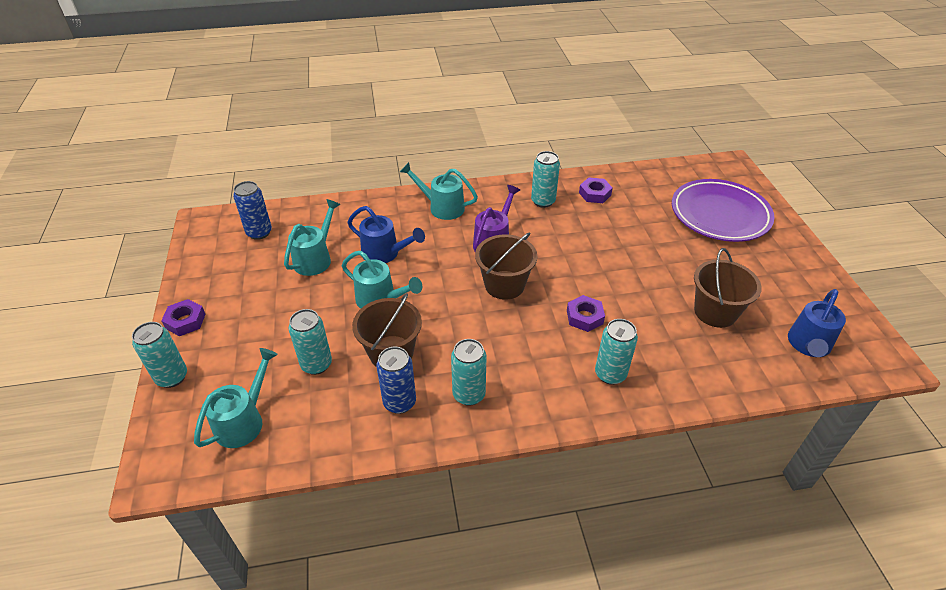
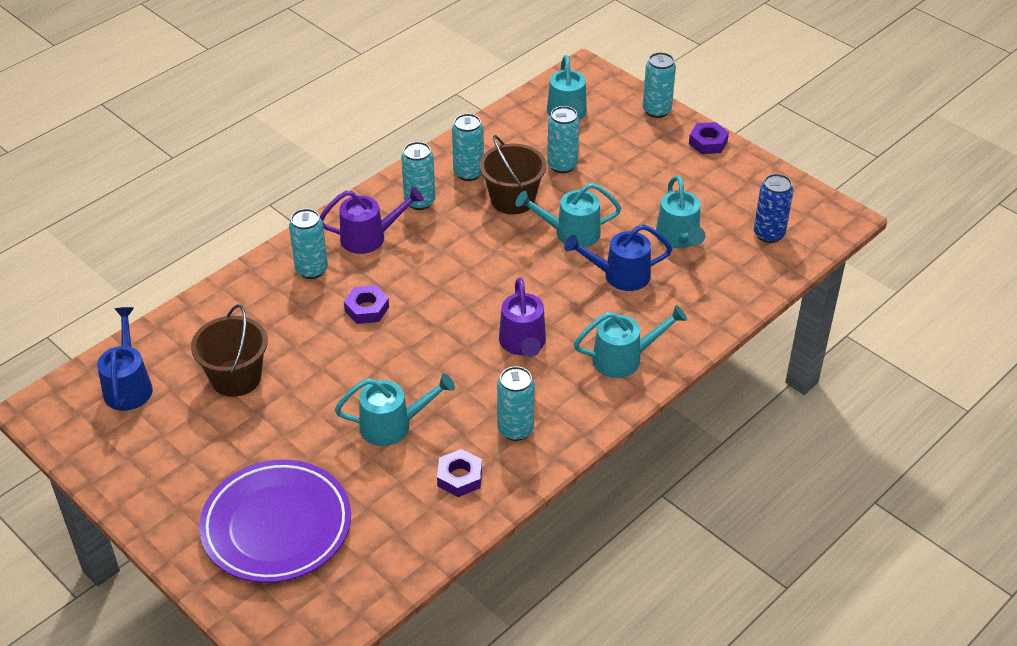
camera: 145 degrees right, 0 degrees up
blue can [376,347,416,414] -> turquoise can [452,113,484,181]
brown bucket [475,232,537,300] -> none
none -> purple watering can [320,187,424,254]
none -> turquoise watering can [335,373,455,446]

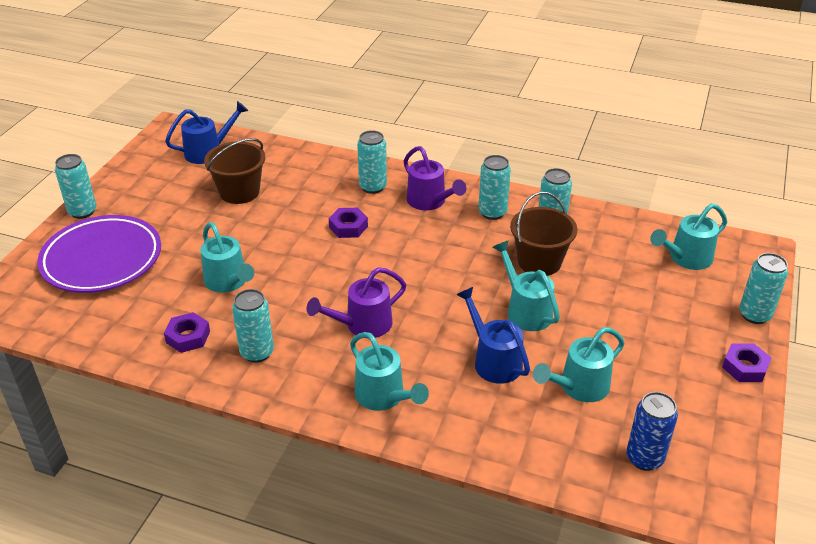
camera: 65 degrees right, 5 degrees down
turquoise can [547,106,579,173] -> turquoise can moved to [55,154,96,219]

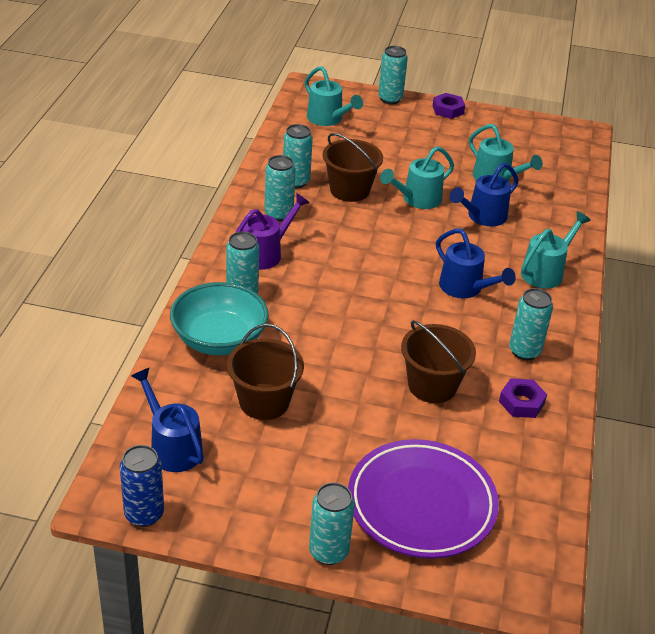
camera: 100 degrees left, 0 degrees up
turquoise watering can [200,222,254,293] -> brown bucket [401,320,476,403]
purple watering can [307,267,407,338] -> blue watering can [436,229,516,298]
purple nut [329,208,368,238] -> none
blue can [626,392,678,471] -> blue can moved to [120,445,164,527]
none -> turquoise bowl [170,282,269,355]

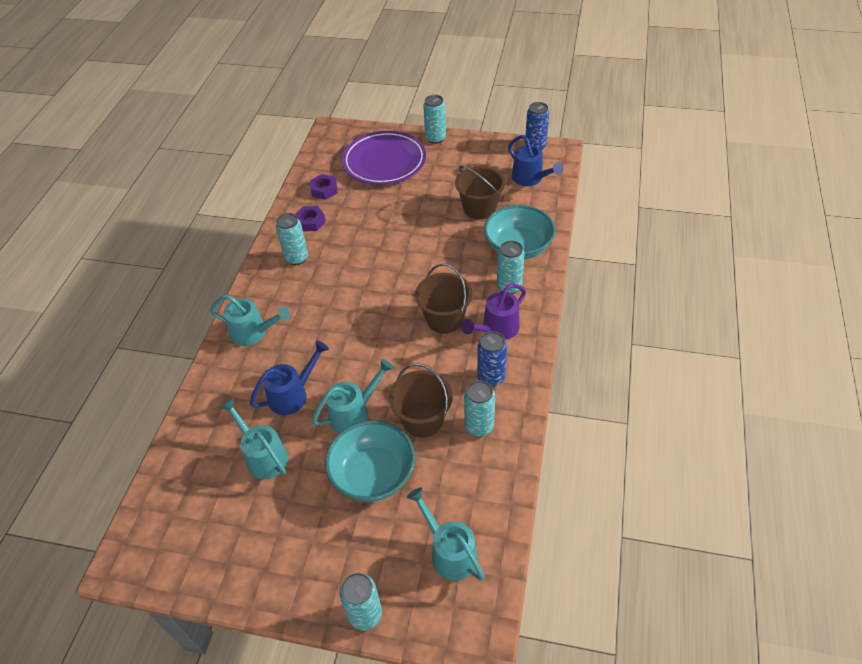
camera: 175 degrees left, 10 degrees up
turquoise can [264,155,296,221] -> blue can [477,331,507,387]
brown bucket [401,320,476,403] -> brown bucket moved to [415,263,472,333]
purple nut [432,93,465,119] -> purple nut moved to [310,174,338,200]
blue watering can [436,229,516,298] -> none
turquoise watering can [521,211,591,289] -> turquoise watering can turned 120 degrees counterclockwise [210,295,290,346]
none -> turquoise bowl [325,420,415,502]

